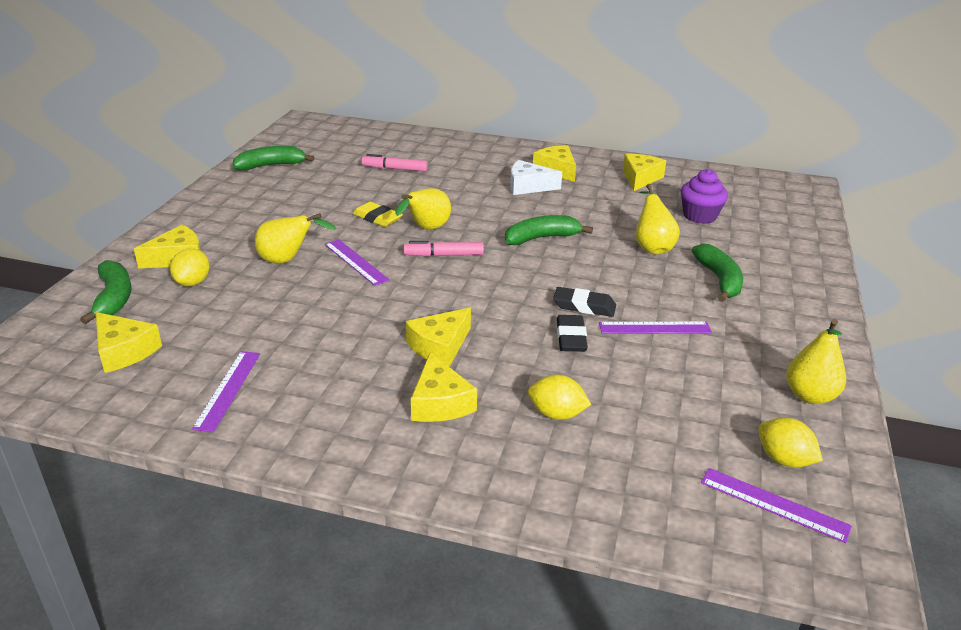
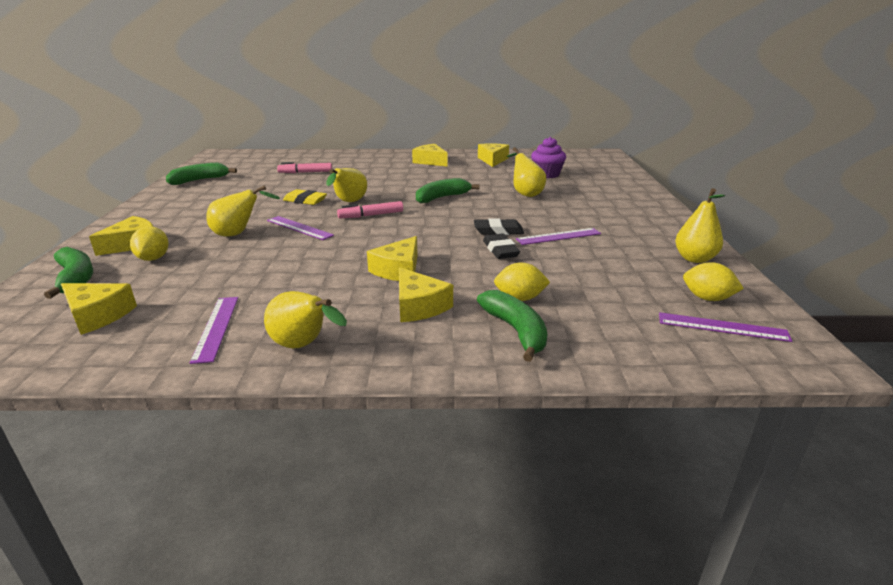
camera: 15 degrees left, 5 degrees down
white cheese [510,160,562,195] -> none
green banana [692,244,743,302] -> green banana moved to [477,290,547,362]
none -> yellow pear [264,291,347,348]

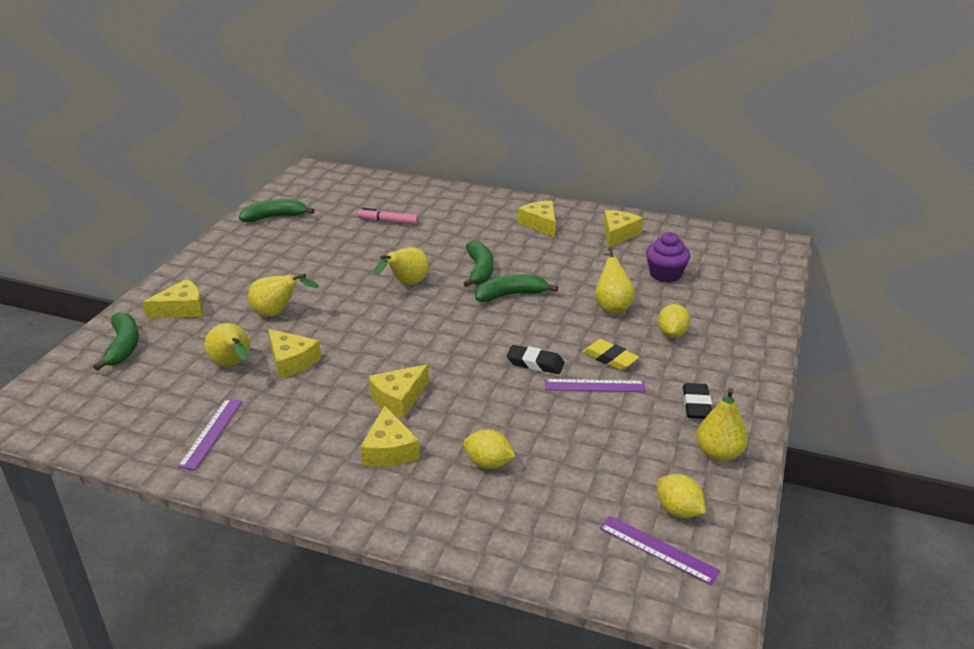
camera: 20 degrees right, 5 degrees up
yellow cheese [61,283,137,335] -> yellow cheese moved to [268,329,321,379]
yellow lemon [130,226,168,261] -> yellow lemon moved to [658,304,690,338]
yellow pear [264,291,347,348] -> yellow pear moved to [205,323,250,367]
purple ruler [267,216,334,240] -> none
yellow eraser [283,189,327,205] -> yellow eraser moved to [582,339,639,370]
pink marker [337,201,403,218] -> none
green banana [477,290,547,362] -> green banana moved to [463,241,493,287]
black eraser [483,233,520,259] -> black eraser moved to [683,383,712,419]

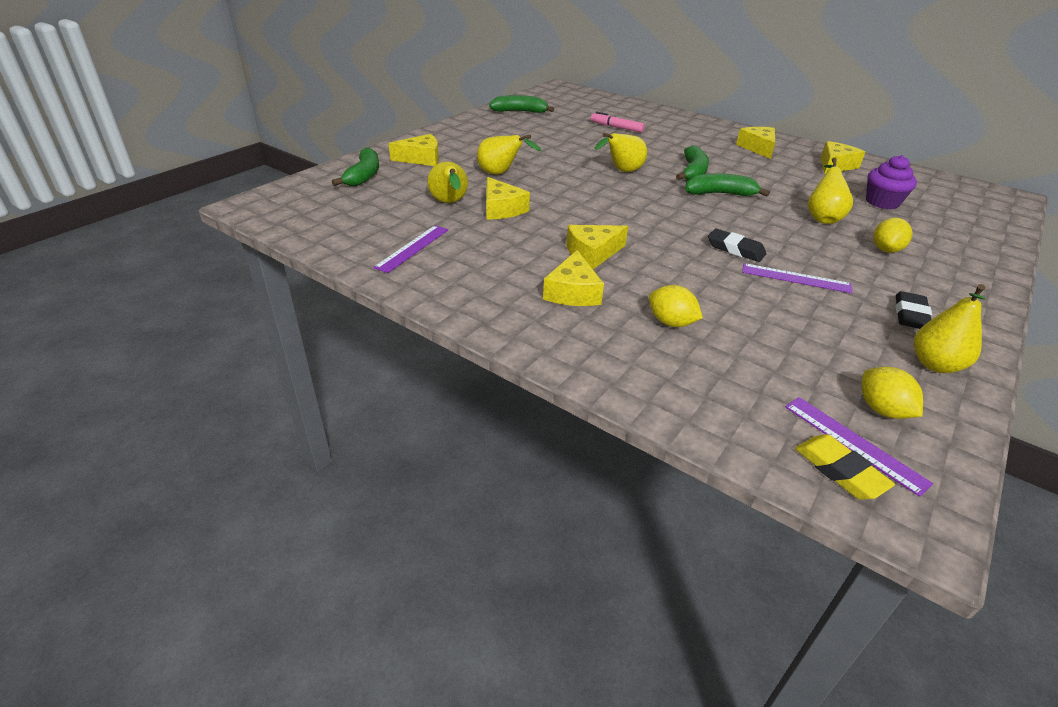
camera: 15 degrees right, 5 degrees up
yellow eraser [582,339,639,370] -> yellow eraser moved to [795,434,895,500]

